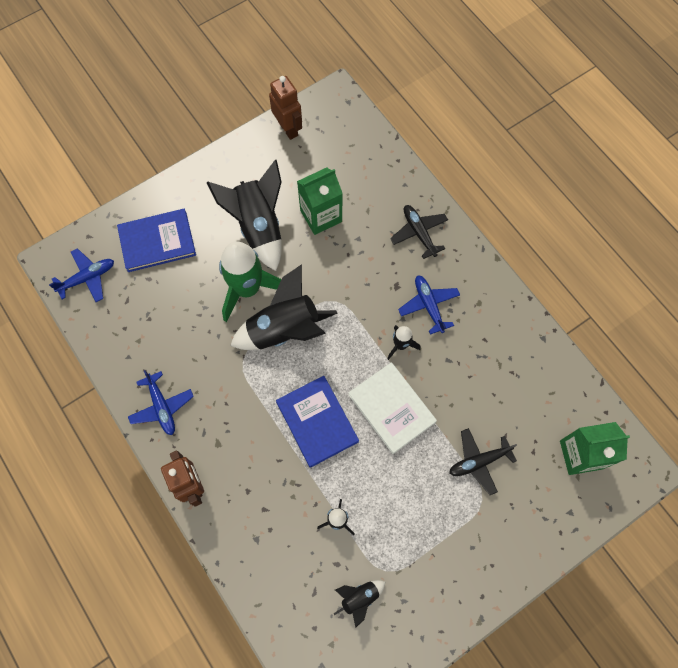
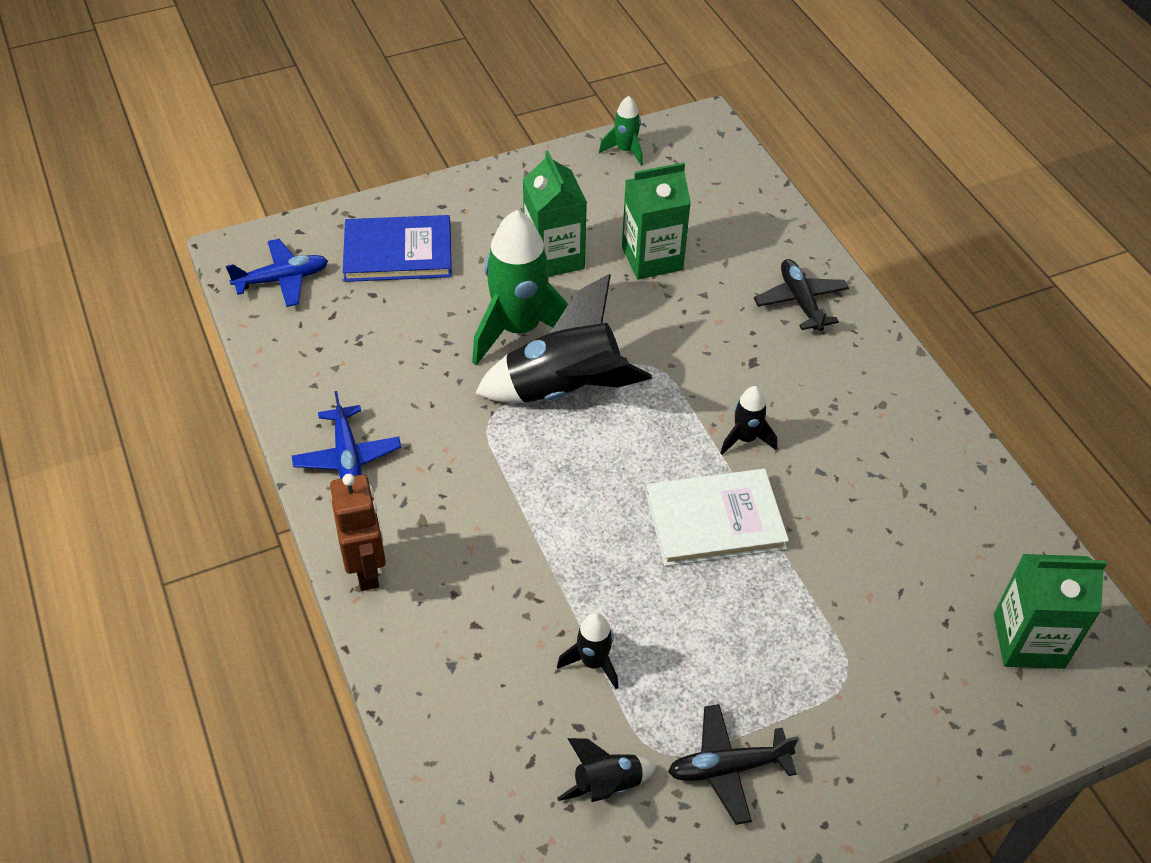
camera: 10 degrees right, 20 degrees down
black rocket [207,160,282,271] -> green carton [522,150,587,277]
brown robot [269,76,302,140] -> green rocket [599,96,643,166]
blue book [276,376,359,468] -> none
white book [348,362,437,454] -> white book turned 75 degrees counterclockwise [646,469,789,566]
blue plane [398,275,460,335] -> none
black plane [449,428,517,495] -> black plane moved to [668,704,799,825]

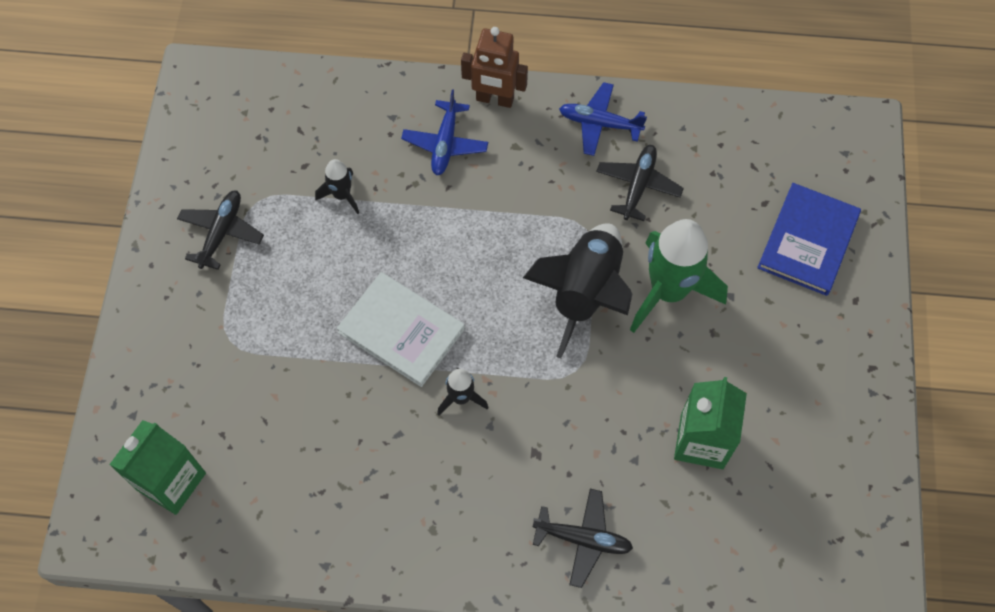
camera: 120 degrees right, 15 degrees up
blue plane [226,239,328,307] -> blue plane moved to [401,89,488,175]
green carton [522,150,587,277] -> none
black rocket [557,738,657,802] -> none
green rocket [599,96,643,166] -> none
white book [646,469,789,566] -> white book turned 75 degrees counterclockwise [337,272,465,387]
none -> black plane [596,145,684,221]

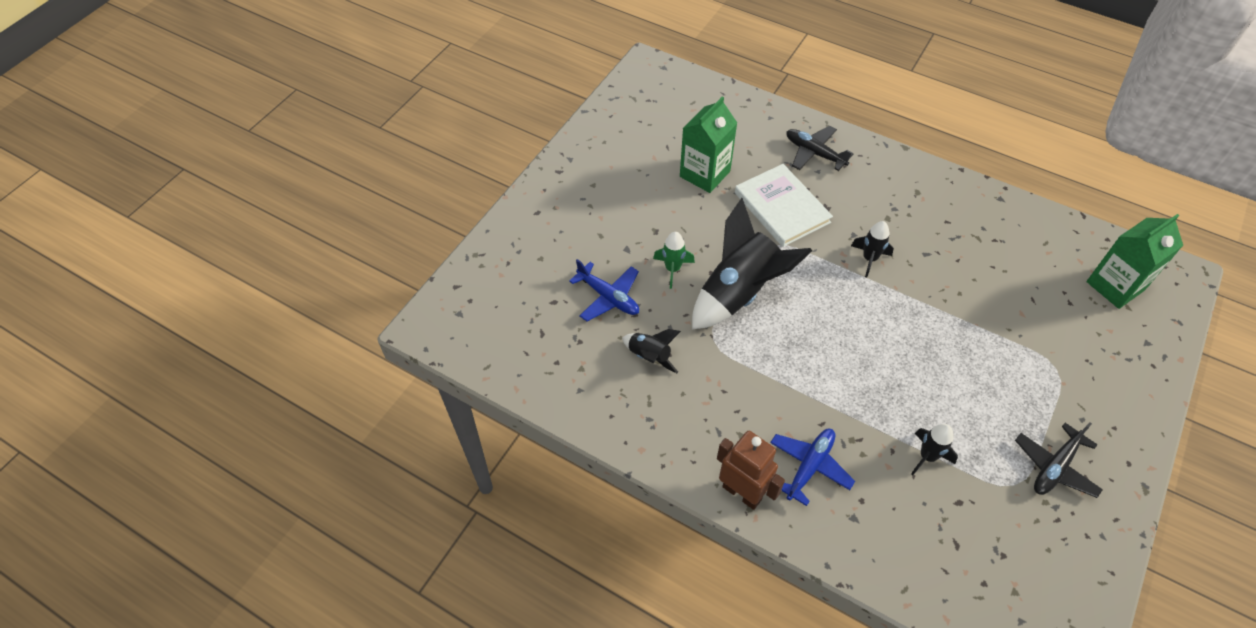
camera: 155 degrees left, 10 degrees down
white book [337,272,465,387] -> white book moved to [735,164,833,247]
blue plane [559,82,647,156] -> blue plane moved to [569,259,639,322]
black plane [596,145,684,221] -> black rocket [622,329,681,373]
green rocket [630,219,728,333] -> green rocket [653,232,695,289], size x0.48
blue book [757,183,861,296] -> none

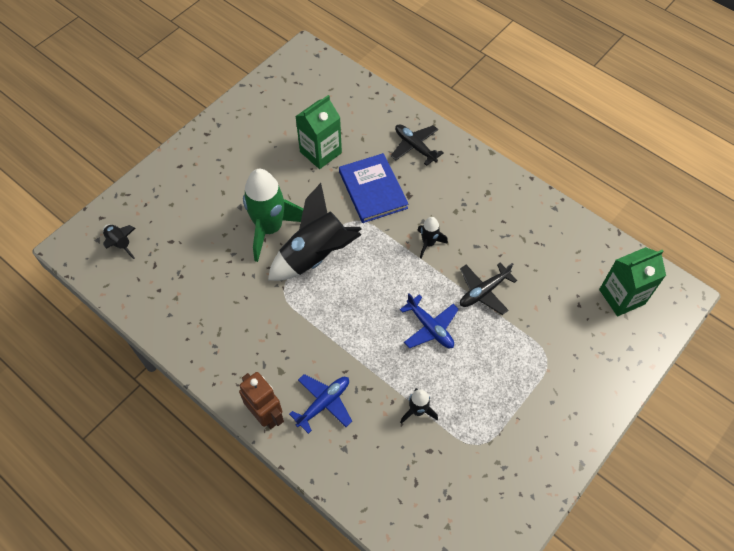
camera: 10 degrees right, 5 degrees up
blue plane [569,259,639,322] -> blue plane moved to [400,294,459,348]
black rocket [622,329,681,373] -> black rocket moved to [103,224,135,259]
green rocket [653,232,695,289] -> green rocket [243,169,304,262], size x2.08
white book [735,164,833,247] -> blue book [339,153,408,223]
black plane [1015,422,1103,498] -> black plane moved to [460,263,517,315]

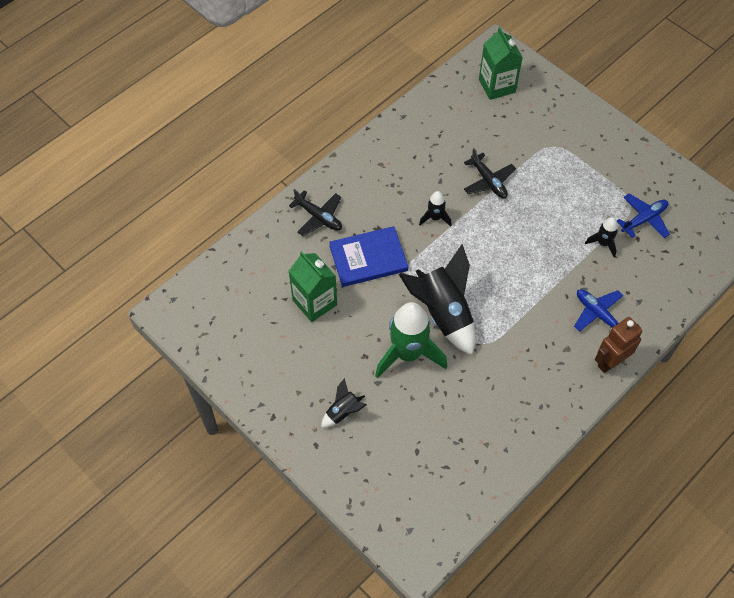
camera: 85 degrees left, 0 degrees up
black rocket [103,224,135,259] -> black rocket moved to [321,378,367,428]
black plane [391,124,443,166] -> black plane turned 105 degrees counterclockwise [289,189,342,236]
blue plane [400,294,459,348] -> blue plane moved to [617,193,670,238]

